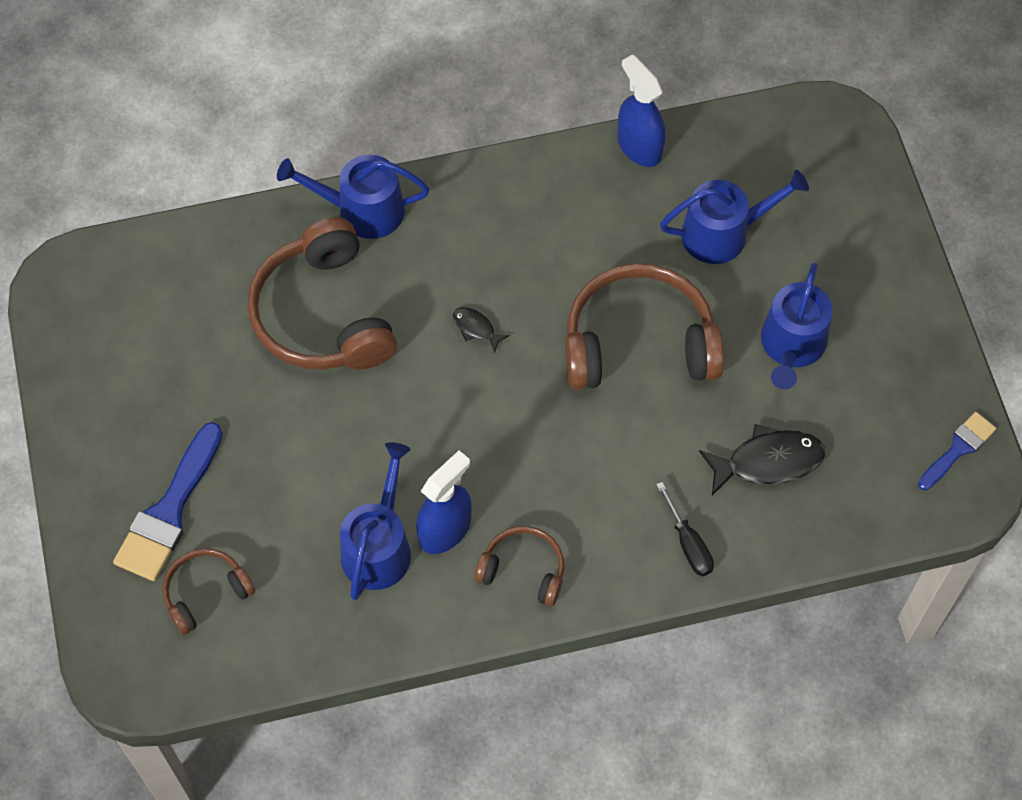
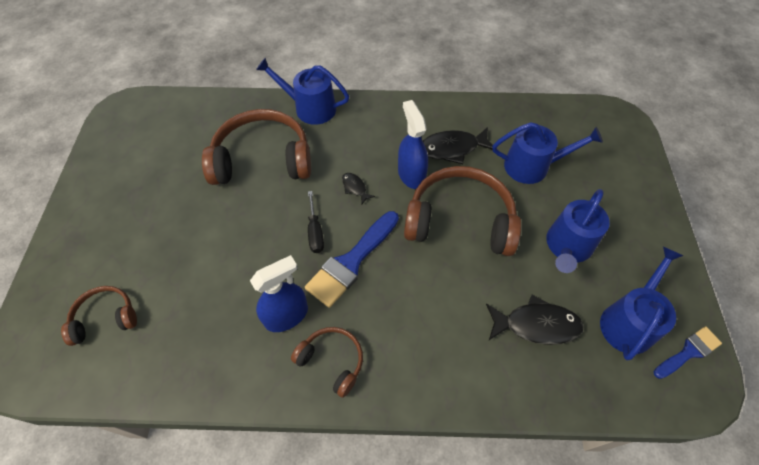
camera: 15 degrees right, 5 degrees down
blue brush [113,422,223,581] -> blue brush moved to [305,211,399,308]
brown headphones [247,218,397,370] -> brown headphones turned 90 degrees clockwise [202,109,311,185]
blue watering can [340,442,411,600] -> blue watering can moved to [600,246,684,360]
blue spray bottle [617,54,666,167] -> blue spray bottle moved to [398,100,428,189]
black screwdriver [656,482,714,576] -> black screwdriver moved to [308,191,324,253]
none -> black fish [423,127,493,164]

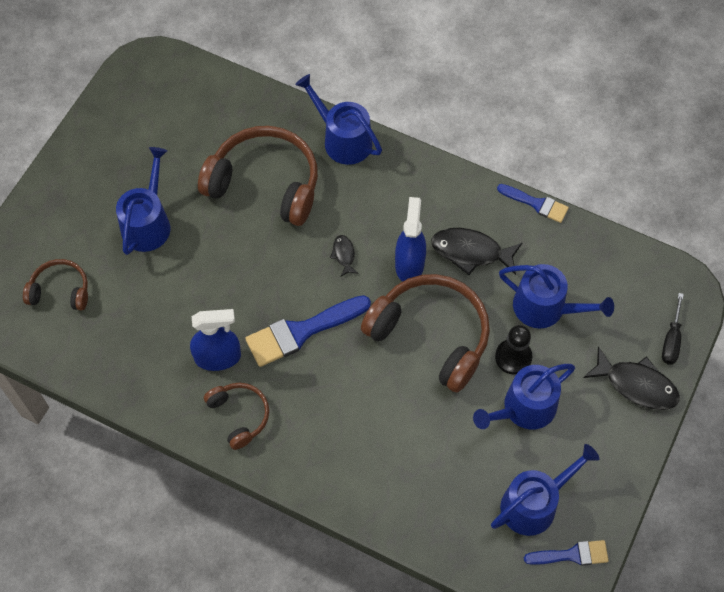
camera: 25 degrees right, 5 degrees up
black screwdriver [308,191,324,253] -> black screwdriver moved to [662,293,684,365]
black fish [486,295,584,345] -> black fish moved to [583,346,680,410]
none -> blue watering can [116,147,170,255]
none -> black pawn [495,325,532,374]
none -> blue brush [497,184,569,223]

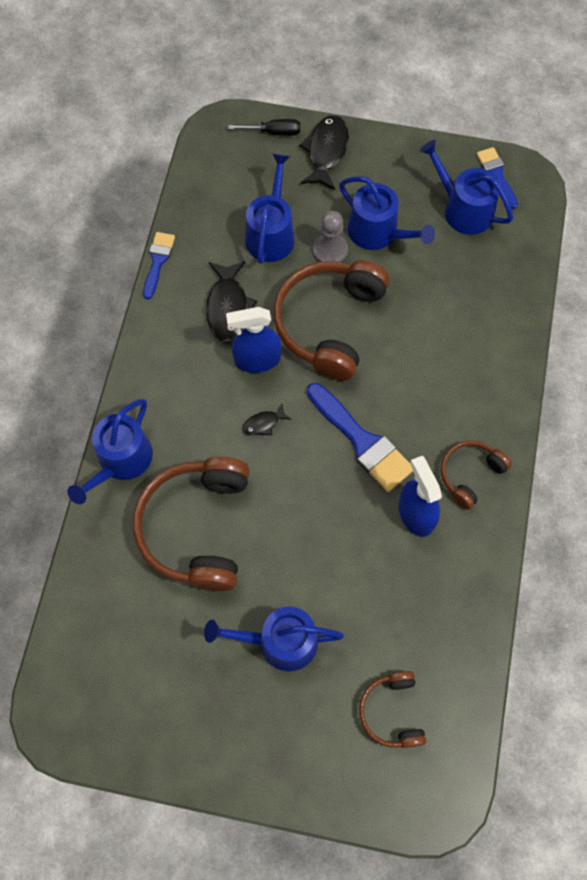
camera: 105 degrees left, 5 degrees up
black pawn [495,325,532,374] -> grey pawn [313,211,348,263]

